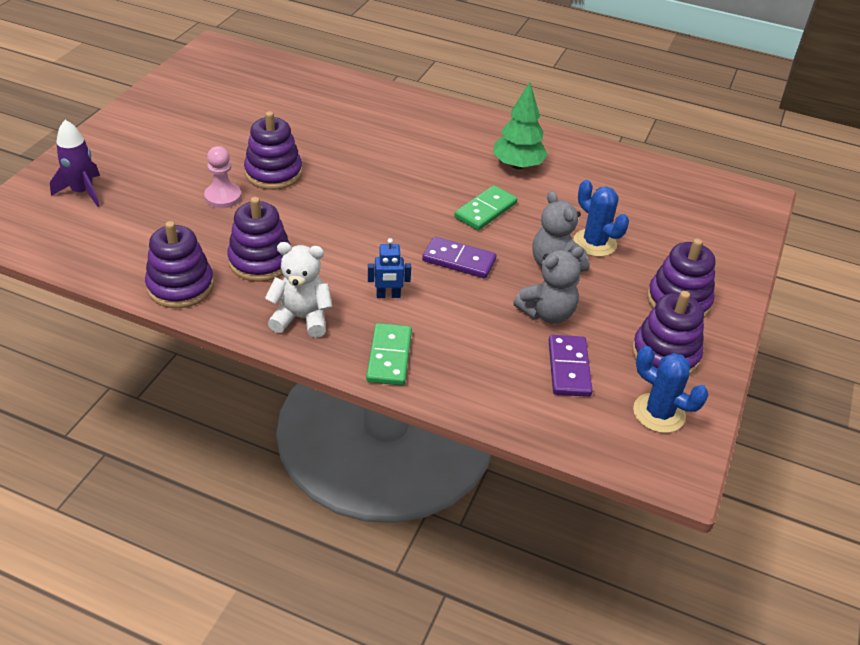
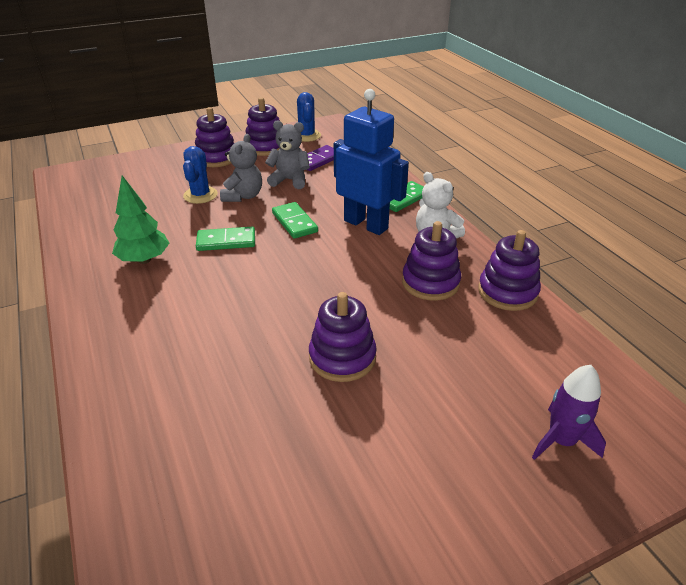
camera: 135 degrees left, 5 degrees down
pink pawn [204,146,241,208] -> none
blue robot [368,238,411,298] -> blue robot [334,89,409,235], size x2.42
purple domino [422,237,496,278] -> green domino [272,202,318,239]

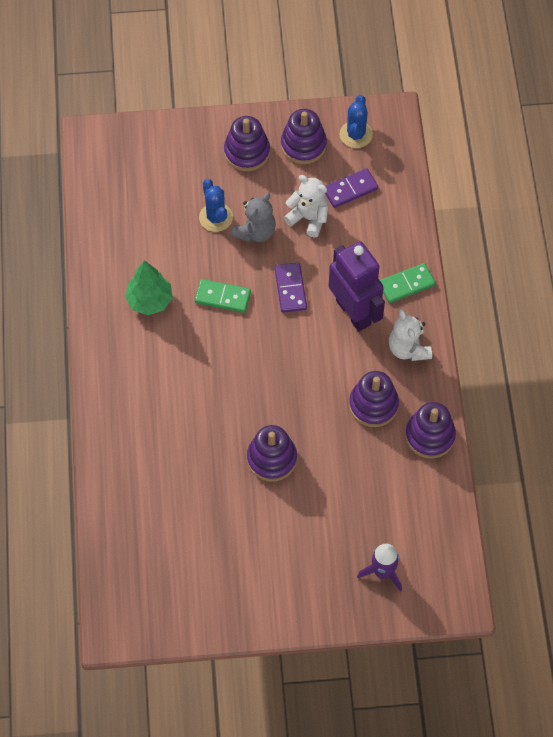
camera: 20 degrees right, 25 degrees up
blue cactus [183,146,218,204] -> blue cactus turned 45 degrees counterclockwise [199,179,233,232]
grey teddy bear [265,120,310,189] -> white teddy bear [284,175,328,238]
green domino [272,202,318,239] -> purple domino [275,263,307,313]
blue robot [334,89,409,235] -> purple robot [329,241,385,332]

